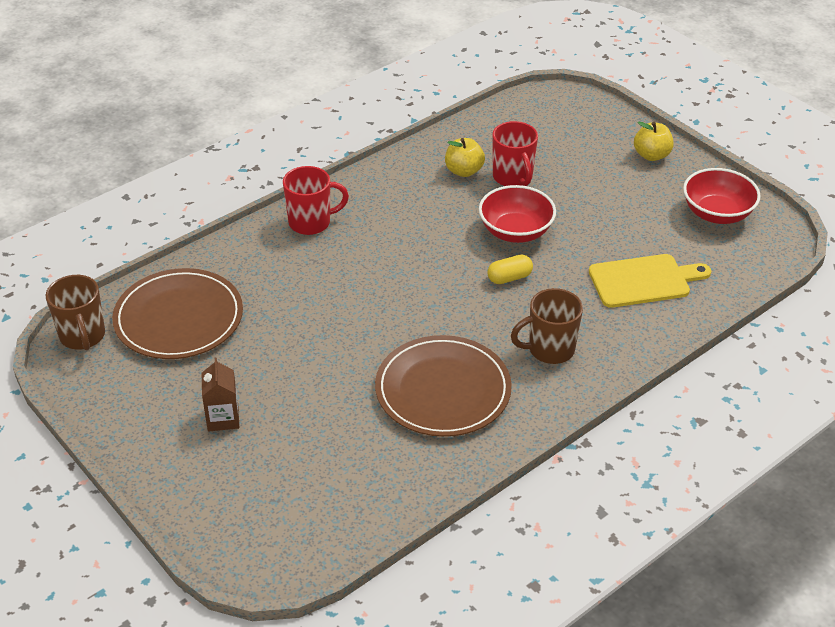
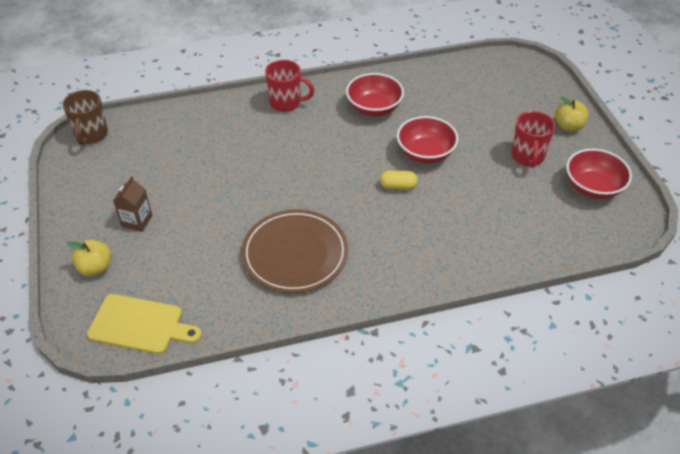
camera: 25 degrees right, 5 degrees up
brown plate [112,268,243,359] -> none
yellow apple [445,138,485,177] -> yellow apple moved to [67,239,111,276]
red mug [492,121,538,186] -> red mug moved to [511,111,555,168]
brown mug [511,288,583,364] -> none
yellow cutting board [589,254,711,308] -> yellow cutting board moved to [87,294,202,354]
none -> red bowl [346,73,404,116]

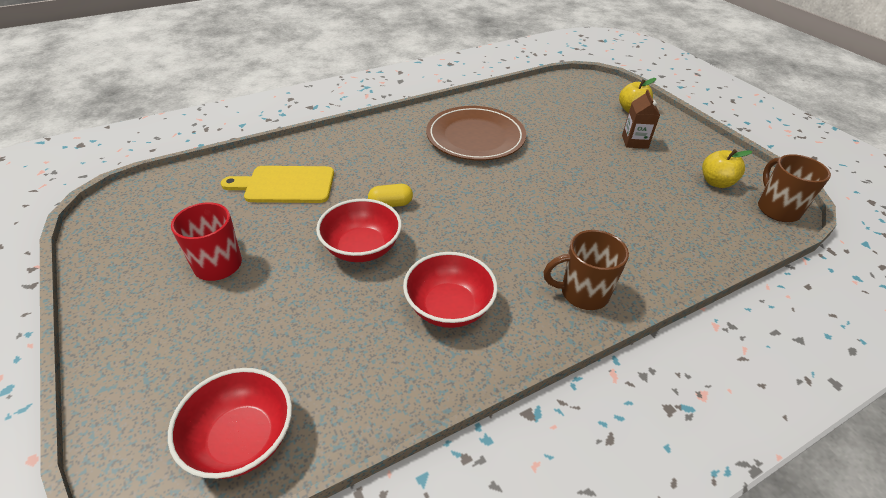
camera: 165 degrees right, 5 degrees down
yellow cutting board [87,294,202,354] -> yellow cutting board moved to [221,166,334,203]
red mug [265,60,314,112] -> brown mug [544,230,629,310]
yellow apple [555,96,588,132] -> yellow apple moved to [702,149,753,188]
red bowl [566,149,632,199] -> red bowl moved to [168,368,292,479]

